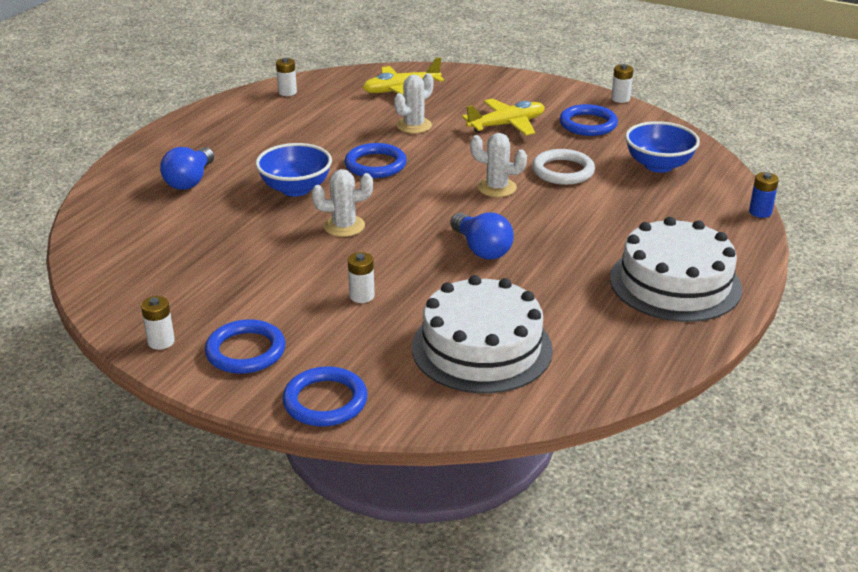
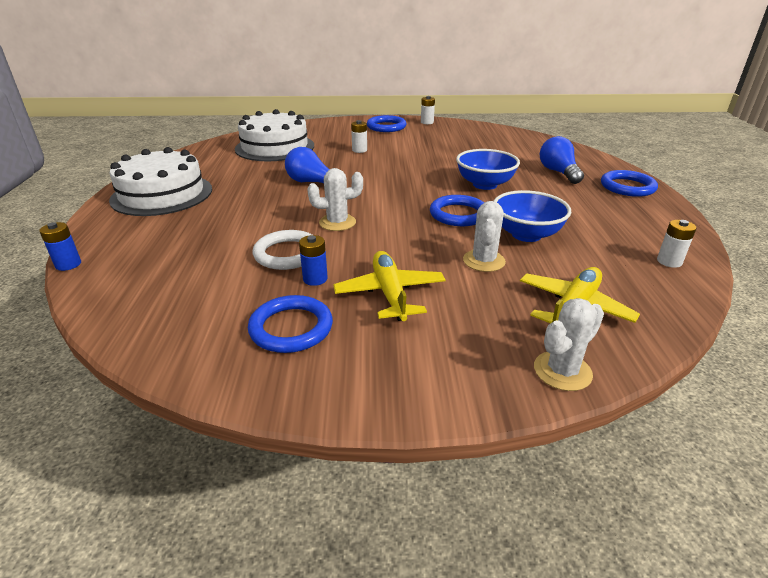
camera: 150 degrees right, 0 degrees up
blue ring [282,366,368,427] -> blue ring moved to [601,170,658,197]
white cactus [312,169,373,237] -> white cactus moved to [534,298,604,391]
yellow plane [462,98,545,136] -> yellow plane turned 135 degrees clockwise [333,251,446,321]
white battery [611,64,633,103] -> none
blue bowl [625,121,700,173] -> blue bowl moved to [494,190,571,242]
none -> blue battery [299,235,328,286]

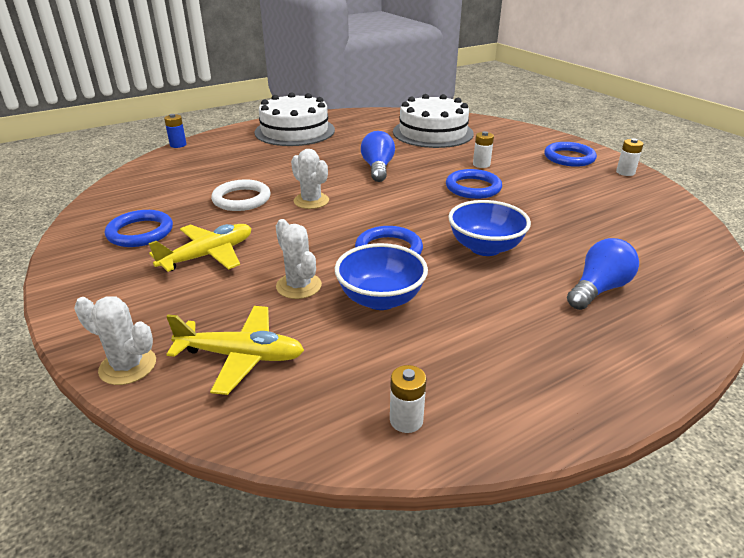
camera: 60 degrees right, 0 degrees up
blue battery [299,235,328,286] -> none
white cactus [463,201,506,272] -> white cactus turned 75 degrees clockwise [276,219,322,299]
blue ring [601,170,658,197] -> blue ring moved to [446,169,502,199]

